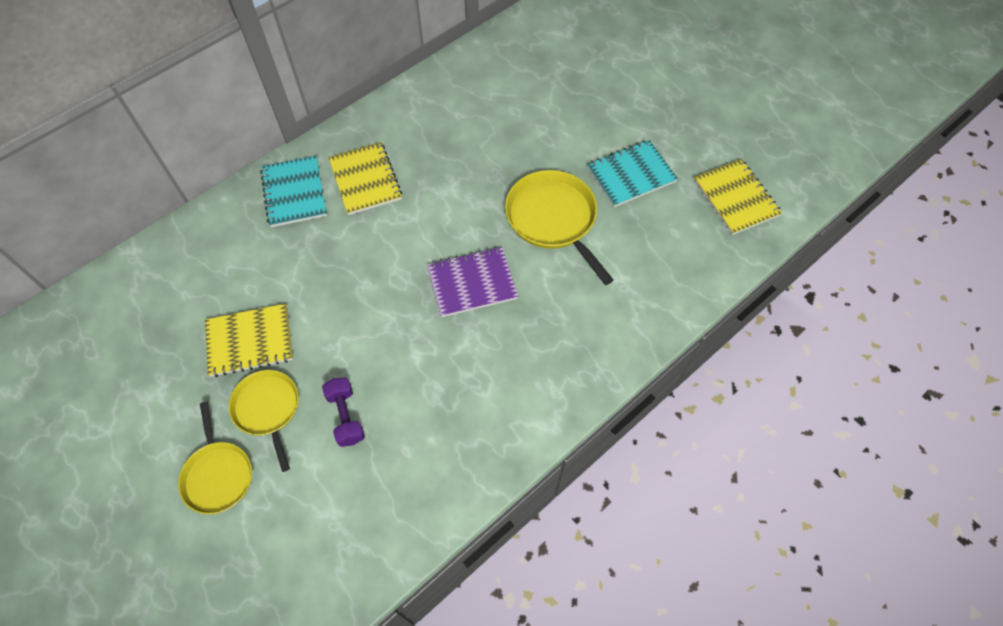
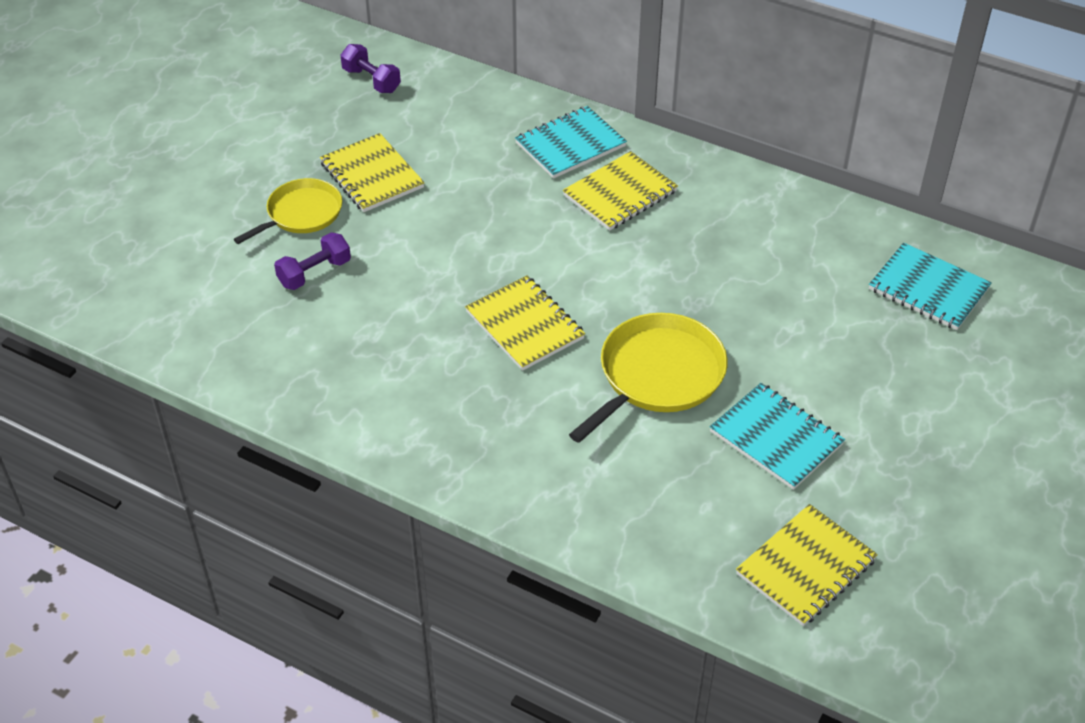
camera: 70 degrees right, 15 degrees down
yellow pan [178,401,252,514] -> none
purple notebook [427,247,518,317] -> yellow notebook [465,275,585,371]
none -> purple dumbbell [340,44,401,93]
none -> turquoise notebook [869,243,992,330]

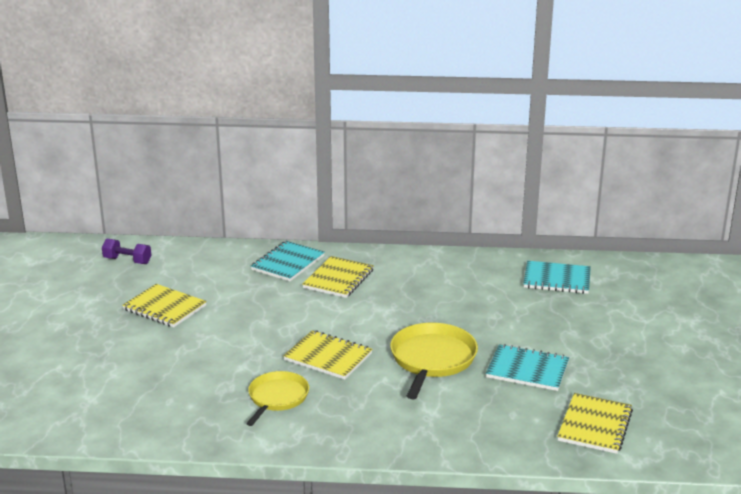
camera: 25 degrees left, 20 degrees down
yellow pan [234,178,342,244] -> yellow pan moved to [246,371,309,426]
purple dumbbell [274,232,351,290] -> none

